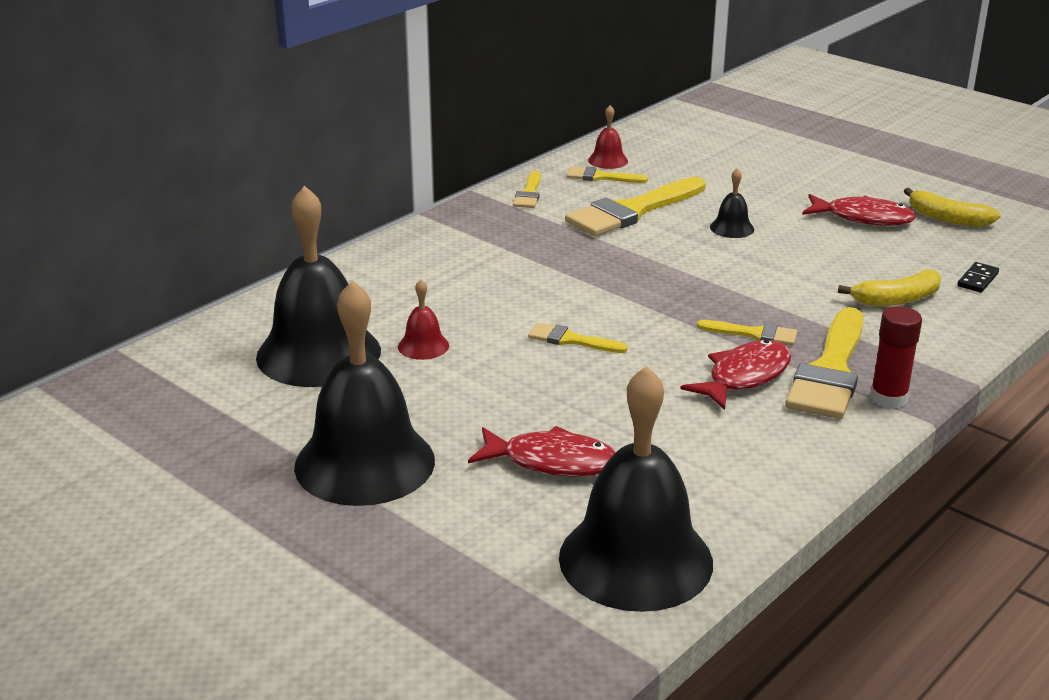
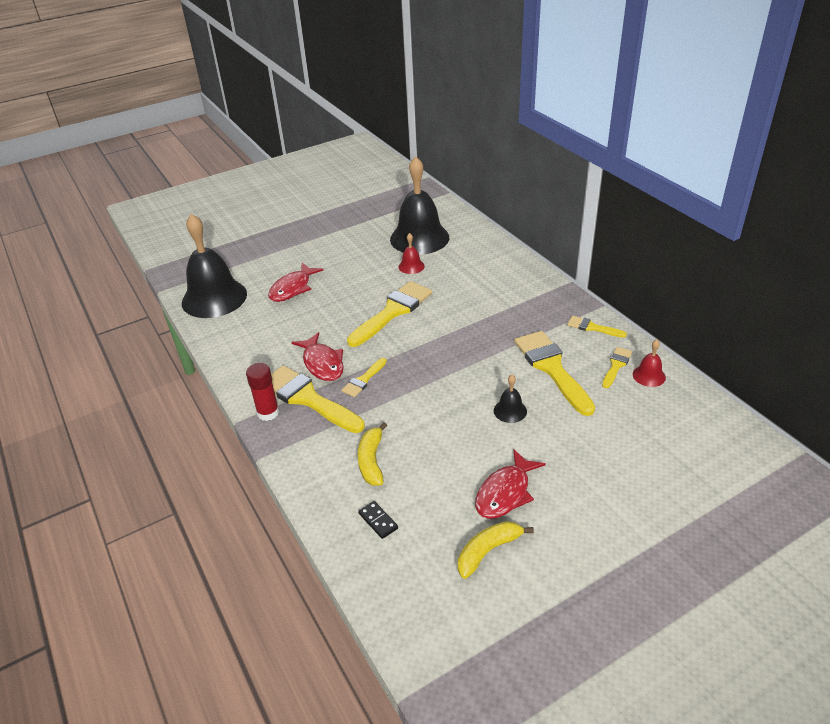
camera: 110 degrees right, 10 degrees up
black bell [294,280,435,506] -> none
yellow brush [528,323,628,353] -> yellow brush [347,281,432,347], size x2.01

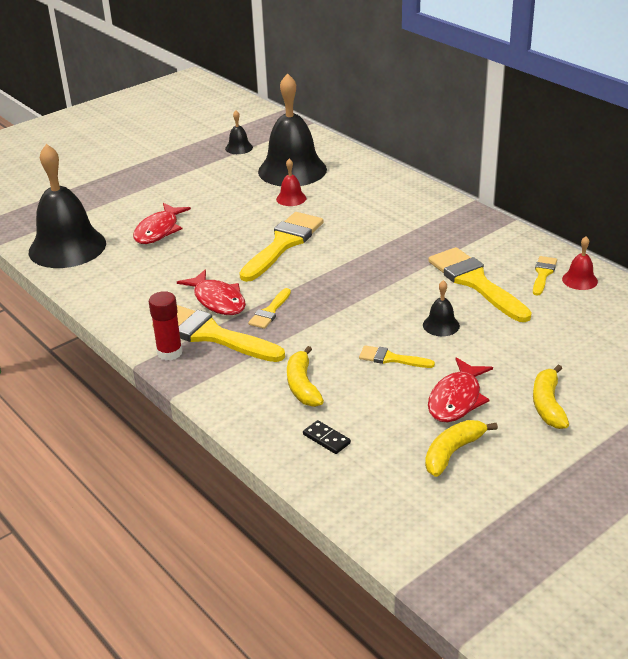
camera: 10 degrees left, 5 degrees down
yellow brush [567,316,627,338] -> yellow brush moved to [359,346,435,368]
none -> black bell [225,111,253,154]
none -> yellow banana [533,364,569,429]

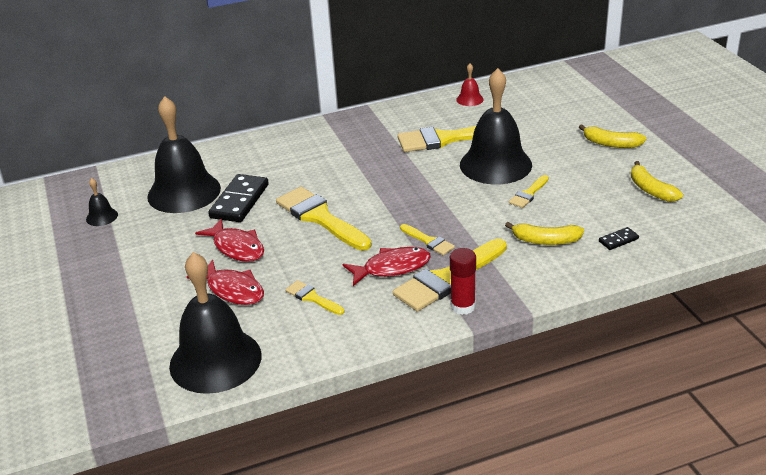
camera: 70 degrees left, 0 degrees up
red bell [276,159,306,206] -> black domino [208,174,269,222]
black bell [423,280,460,336] -> black bell [460,68,532,184], size x2.39
red fish [428,357,493,422] -> red fish moved to [195,218,264,262]
yellow brush [533,256,557,296] -> yellow brush moved to [285,280,344,315]

